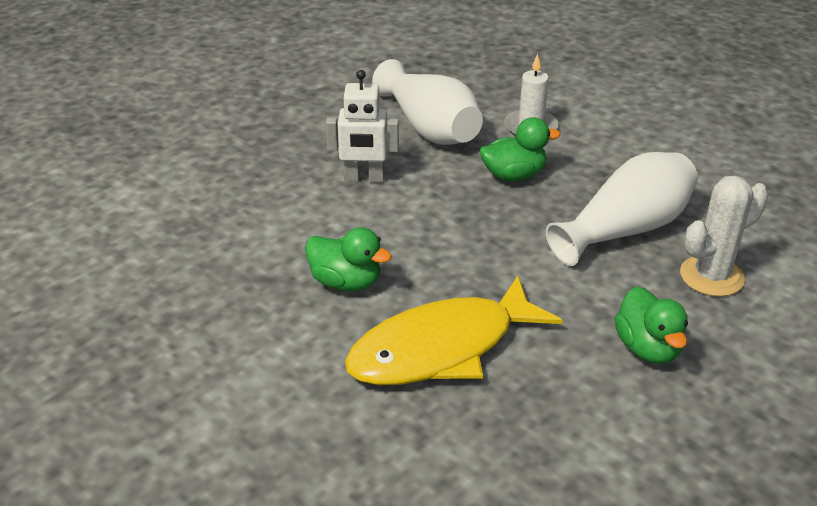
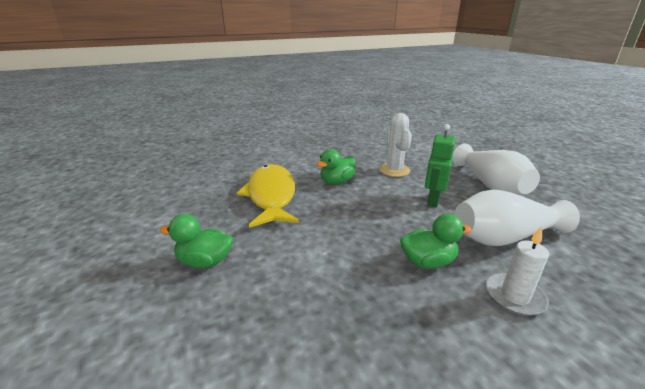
camera: 110 degrees right, 10 degrees down
white robot [326,70,399,182] -> green robot [425,124,455,207]
green duck [480,117,560,181] -> green duck turned 105 degrees counterclockwise [400,214,472,269]
white vase [546,152,698,266] -> white vase moved to [452,144,540,195]
white cactus [680,176,769,297] -> white cactus moved to [379,113,412,177]

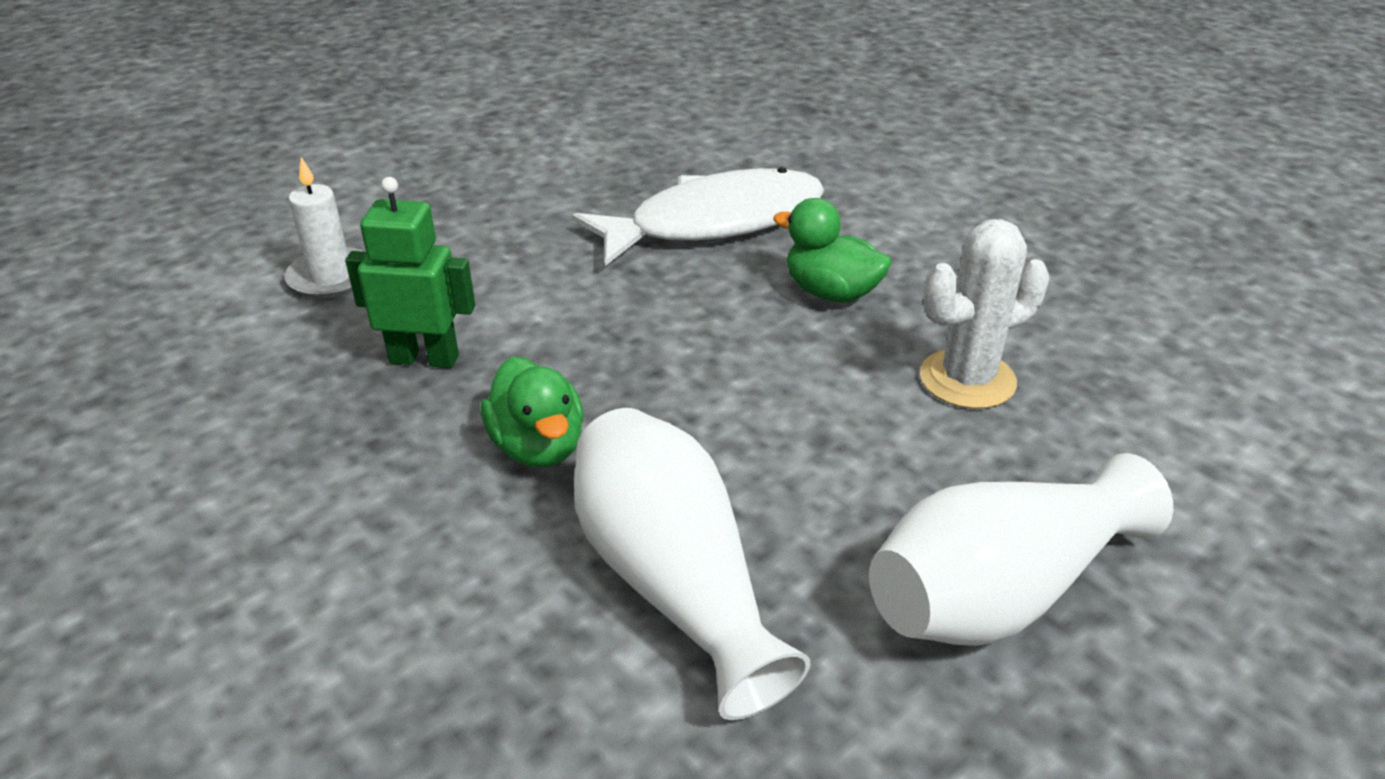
camera: 75 degrees right, 10 degrees up
green duck [160,214,233,268] -> none
yellow fish [237,164,299,228] -> white fish [572,167,825,266]
green robot [425,124,455,207] -> green robot moved to [345,177,475,368]
white candle [486,226,549,316] -> white candle moved to [284,157,365,299]

